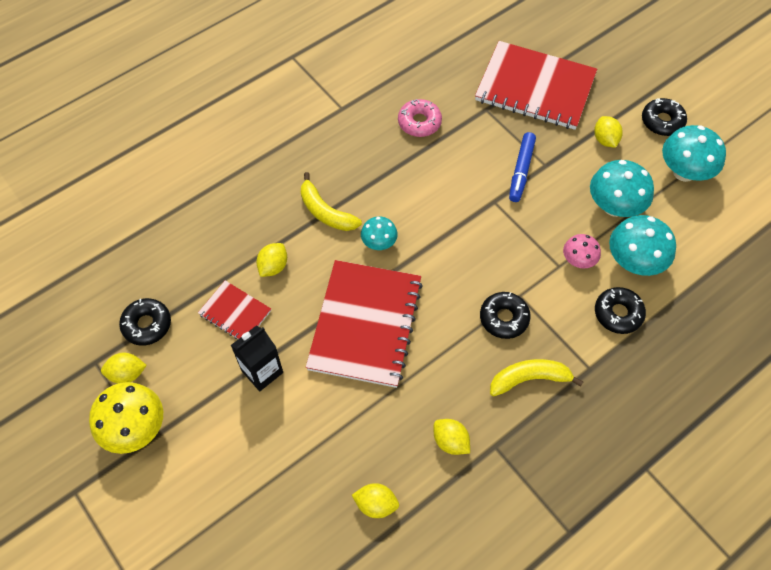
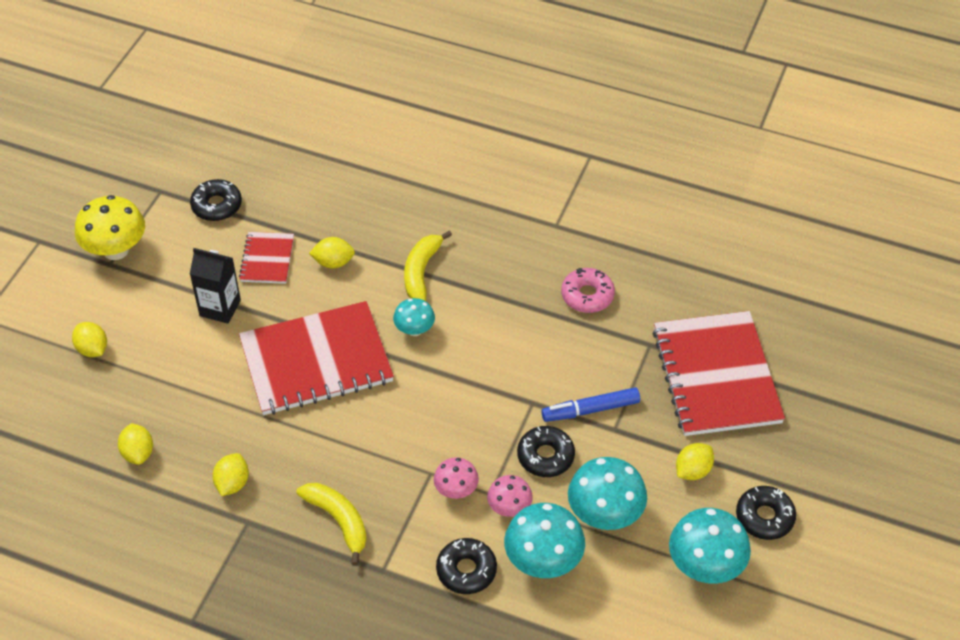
camera: 60 degrees right, 10 degrees down
yellow lemon [101,353,147,384] -> yellow lemon moved to [72,322,107,357]
black donut [480,292,530,339] -> black donut moved to [517,426,575,477]
none -> pink mushroom [434,457,479,499]

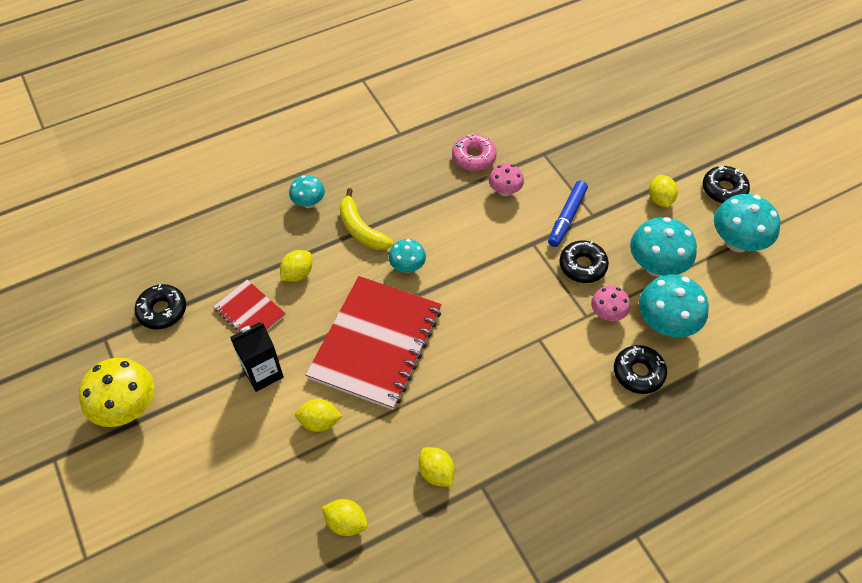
camera: 50 degrees left, 5 degrees up
yellow lemon [72,322,107,357] -> yellow lemon moved to [295,399,342,432]
yellow banana [296,483,367,565] -> none
pink mushroom [434,457,479,499] -> pink mushroom moved to [489,164,524,196]
red notebook [652,311,785,436] -> none
none -> turquoise mushroom [289,175,325,208]

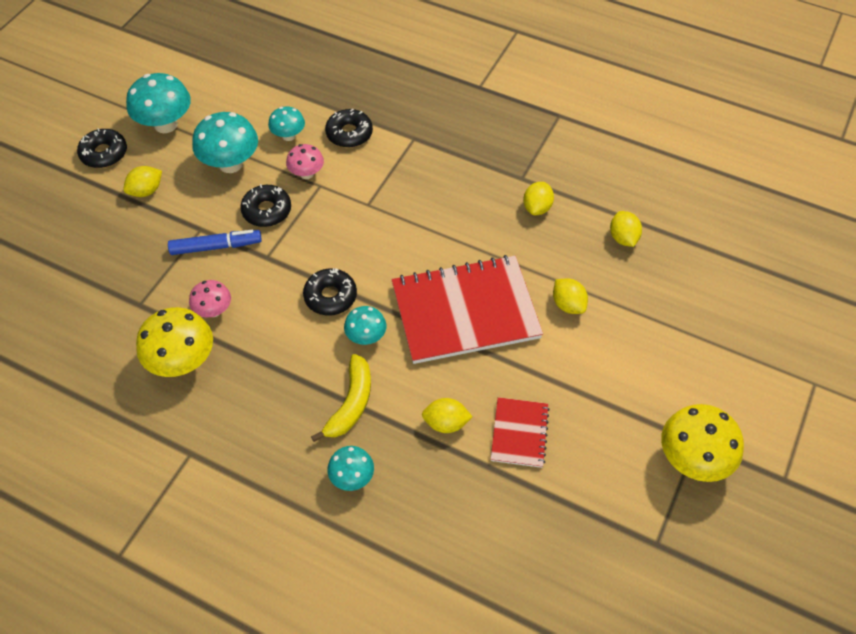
camera: 125 degrees left, 0 degrees up
black donut [134,284,186,329] -> black donut moved to [303,268,357,315]
black carton [230,322,284,392] -> none
pink donut [452,134,497,171] -> yellow mushroom [136,307,213,377]
turquoise mushroom [639,274,709,337] -> turquoise mushroom [268,106,305,141], size x0.58

